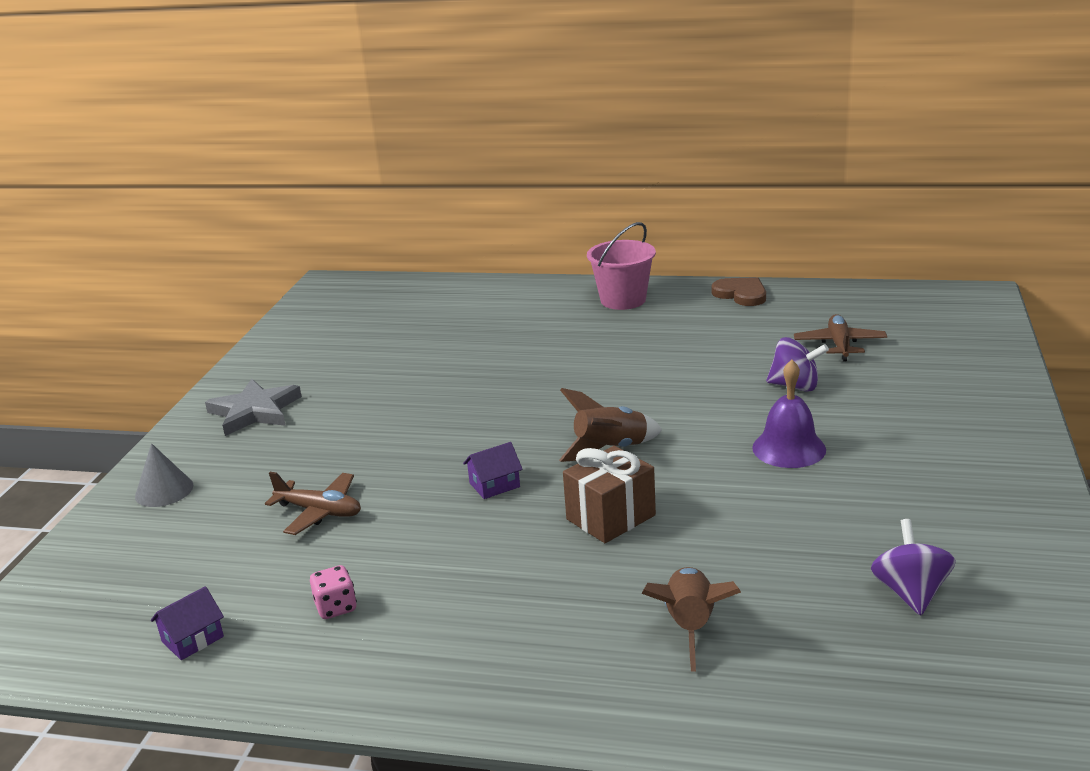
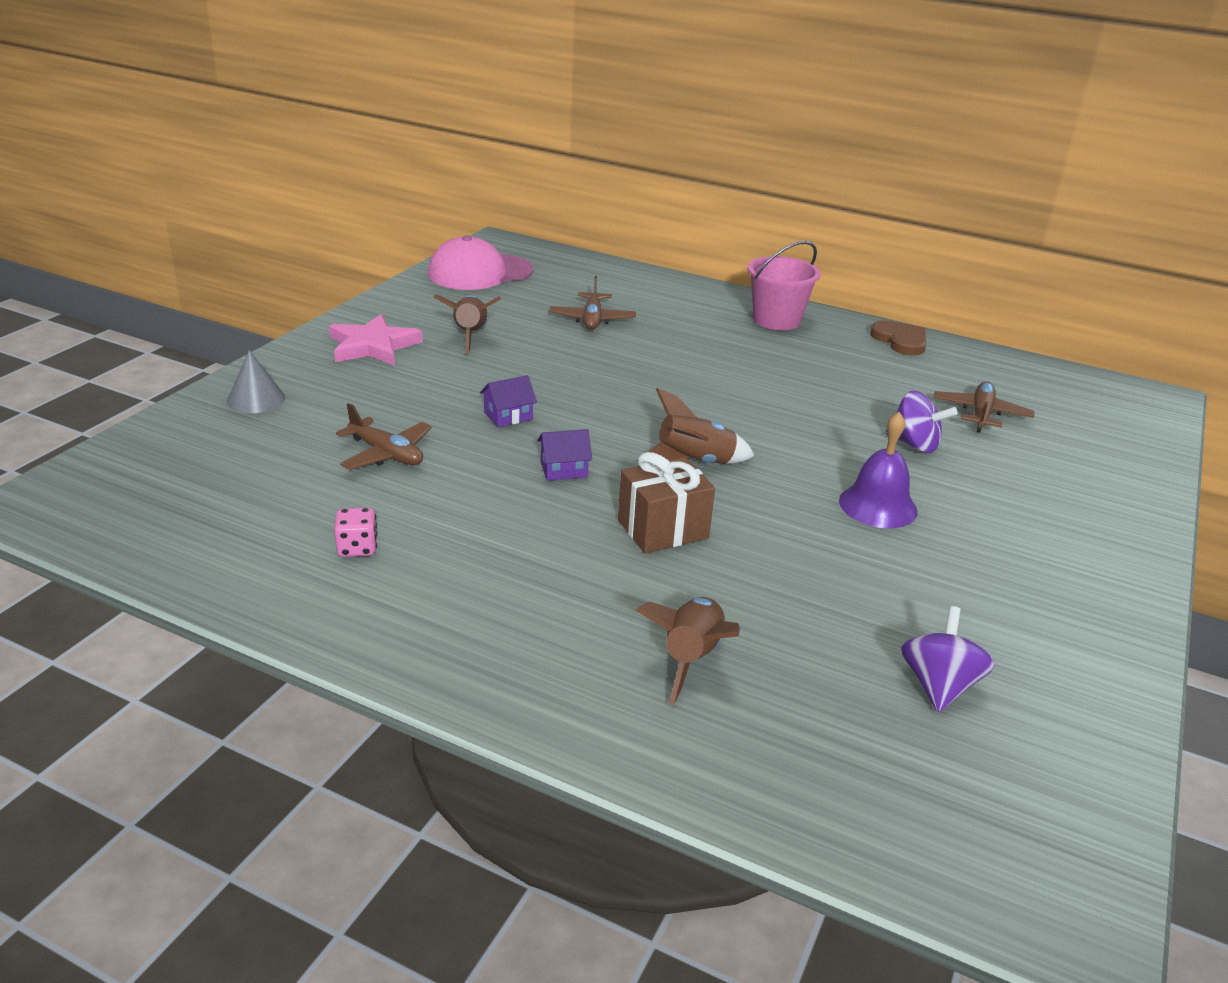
camera: 10 degrees right, 5 degrees up
purple house [151,586,224,660] -> purple house moved to [480,375,537,427]
grey star [205,379,302,436] -> pink star [329,314,423,366]
none -> pink cap [428,235,533,290]
none -> brown rocket [434,294,501,354]
none -> brown plane [549,276,636,330]

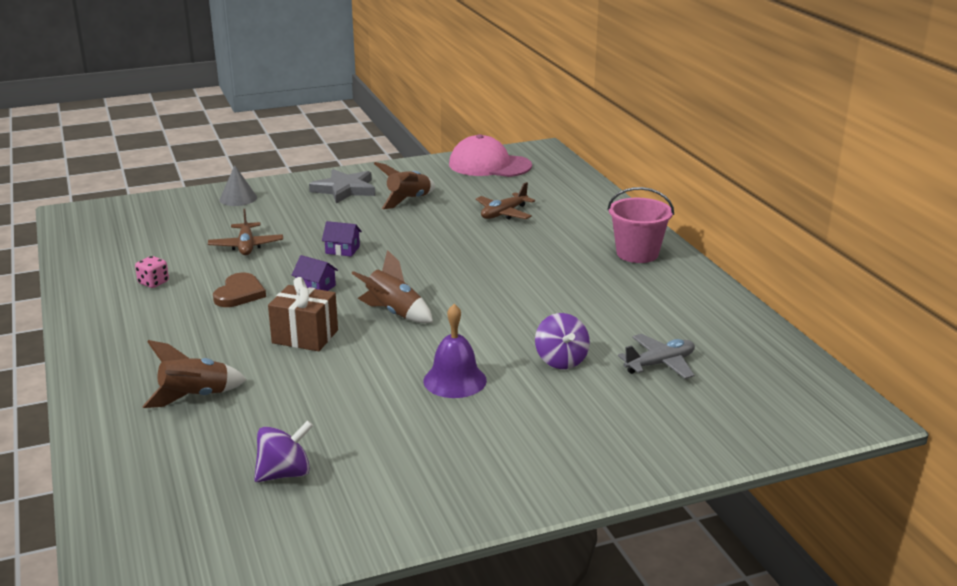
camera: 45 degrees right, 5 degrees down
pink star [329,314,423,366] -> grey star [309,169,375,204]
brown heart [870,320,926,356] -> brown heart moved to [213,273,266,307]
brown plane [934,381,1034,432] -> grey plane [618,334,695,379]

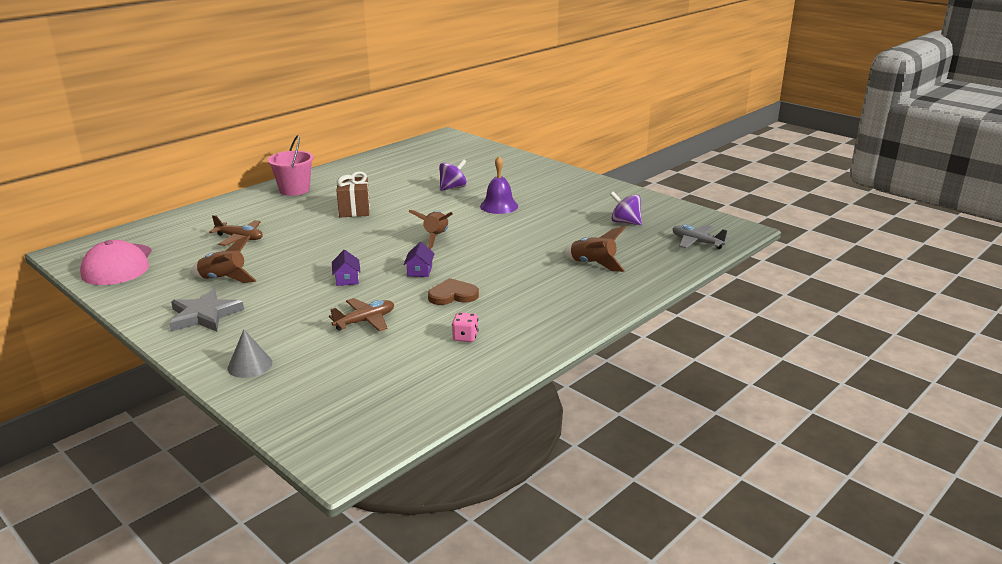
camera: 115 degrees left, 0 degrees up
brown gift [268,277,338,351] -> brown gift moved to [337,171,370,217]
grey plane [618,334,695,379] -> grey plane moved to [673,225,728,249]

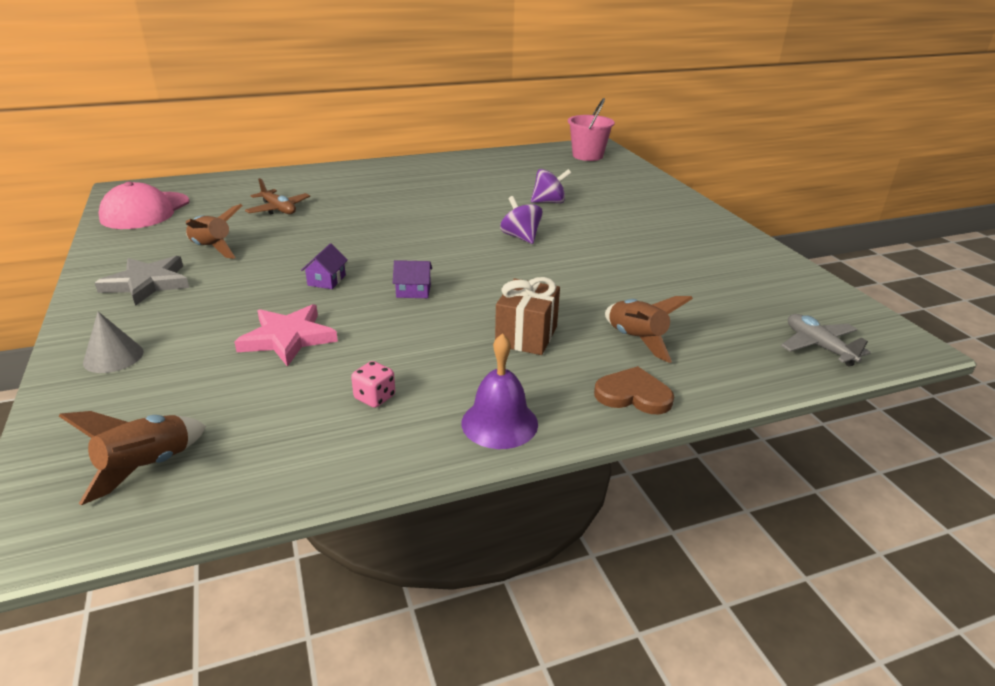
camera: 25 degrees right, 5 degrees up
pink bucket [267,135,314,196] -> pink bucket moved to [568,98,615,161]
brown plane [329,298,394,331] -> pink star [234,304,338,367]
brown gift [337,171,370,217] -> brown gift moved to [495,277,560,355]
purple house [403,242,435,277] -> purple house turned 60 degrees clockwise [393,260,432,298]
brown rocket [409,210,453,249] -> brown rocket moved to [59,411,206,505]
brown heart [428,278,479,305] -> brown heart moved to [594,366,674,414]
purple bell [480,156,518,214] -> purple bell moved to [462,333,538,449]
purple spinning top [610,192,642,225] -> purple spinning top moved to [500,196,543,244]

